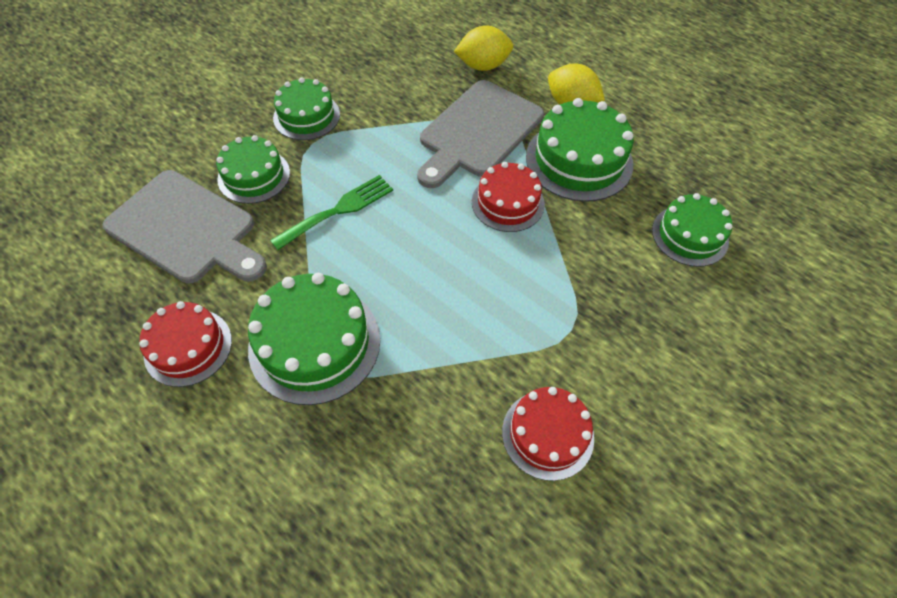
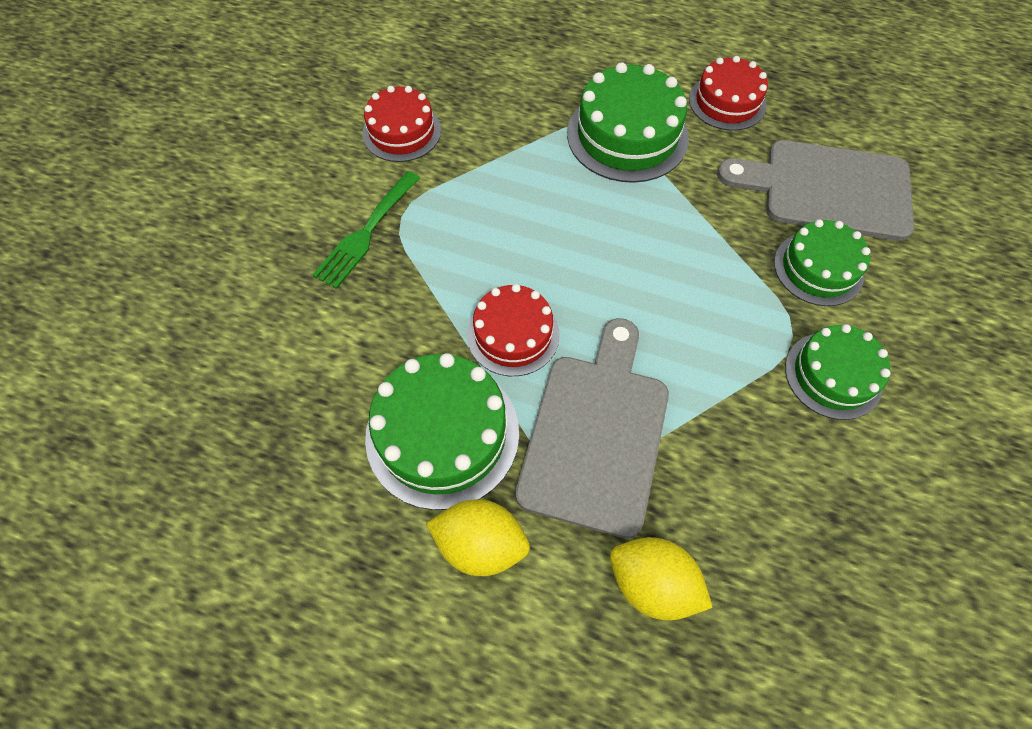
camera: 160 degrees right, 5 degrees up
green fork [270,175,393,250] -> green fork moved to [313,171,420,289]
yellow lemon [454,25,513,71] -> yellow lemon turned 60 degrees clockwise [610,537,713,621]
green cake [652,193,733,267] -> none

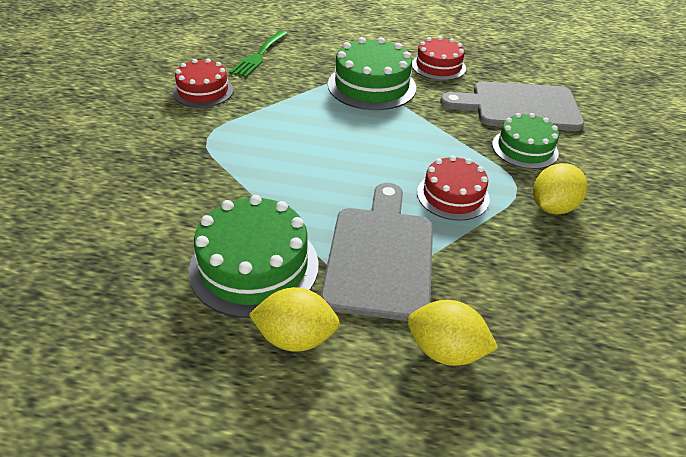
camera: 10 degrees left, 20 degrees down
green fork [313,171,420,289] -> green fork moved to [229,30,288,77]
red cake [467,284,560,376] -> red cake moved to [417,156,490,221]
green cake [785,324,890,420] -> yellow lemon [533,163,588,214]

